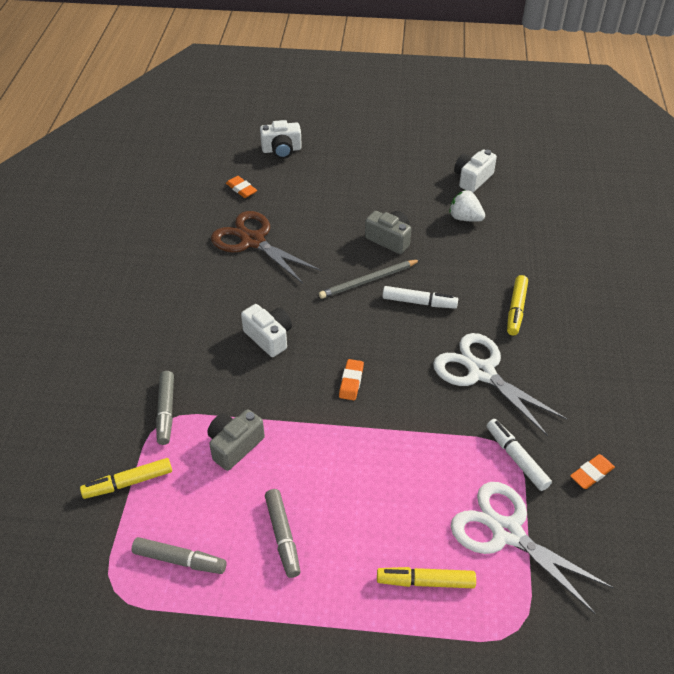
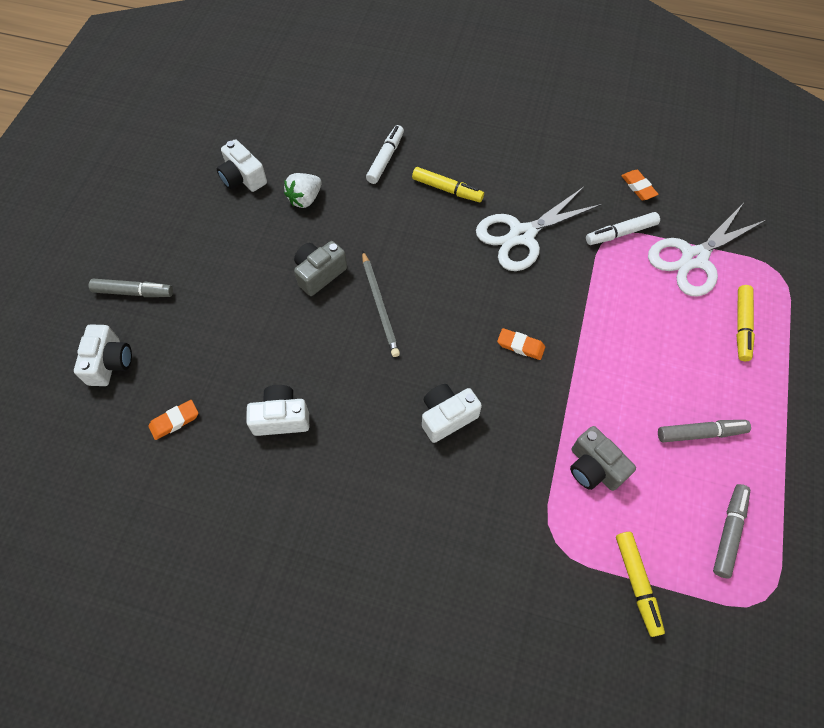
camera: 80 degrees left, 15 degrees up
grey marker [156,371,174,445] -> grey marker moved to [89,279,173,297]
brown scissors [211,211,322,284] -> white camera [246,385,309,436]
white marker [382,286,458,309] -> white marker moved to [366,125,404,184]

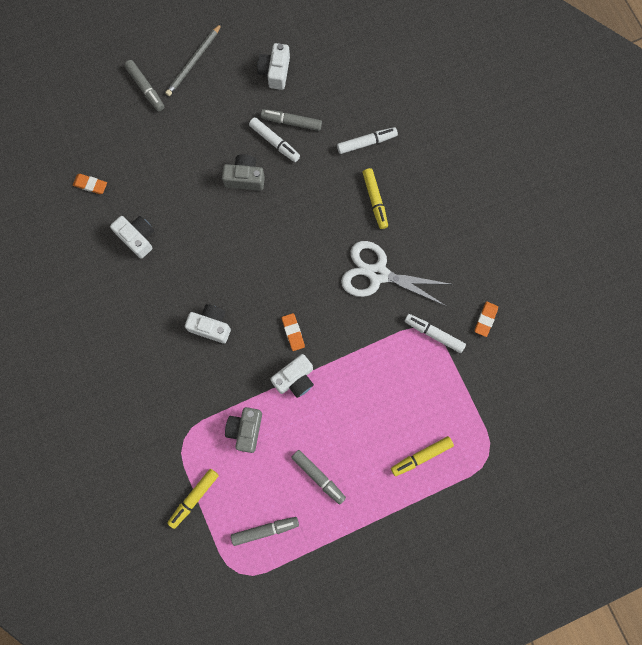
camera: 50 degrees right, 15 degrees up
white camera [74,324,132,386] -> white camera moved to [270,354,314,398]
white strawberry [284,173,322,208] -> grey marker [261,109,322,131]
grey pencil [362,251,400,357] -> grey pencil moved to [165,23,222,96]
white scissors [648,204,766,296] -> none
none -> white marker [249,117,300,162]

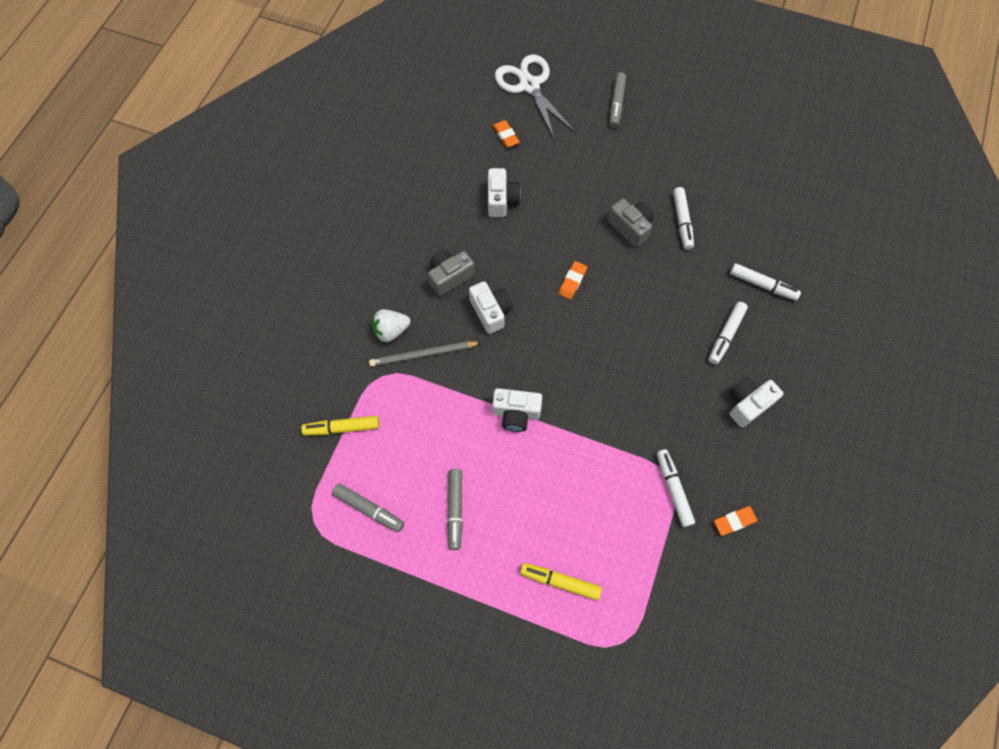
camera: 45 degrees right, 10 degrees down
grey pencil [165,23,222,96] -> grey pencil moved to [369,341,482,367]
grey camera [225,407,262,453] -> grey camera moved to [428,250,475,296]
white camera [257,43,290,90] -> white camera moved to [729,378,784,427]
grey marker [261,109,322,131] -> none
orange eraser [282,313,305,351] -> orange eraser moved to [558,261,587,299]
white scissors [341,241,450,306] -> white scissors moved to [494,55,575,140]
yellow marker [362,168,388,229] -> white marker [708,302,748,364]
none -> white strawberry [372,309,411,342]

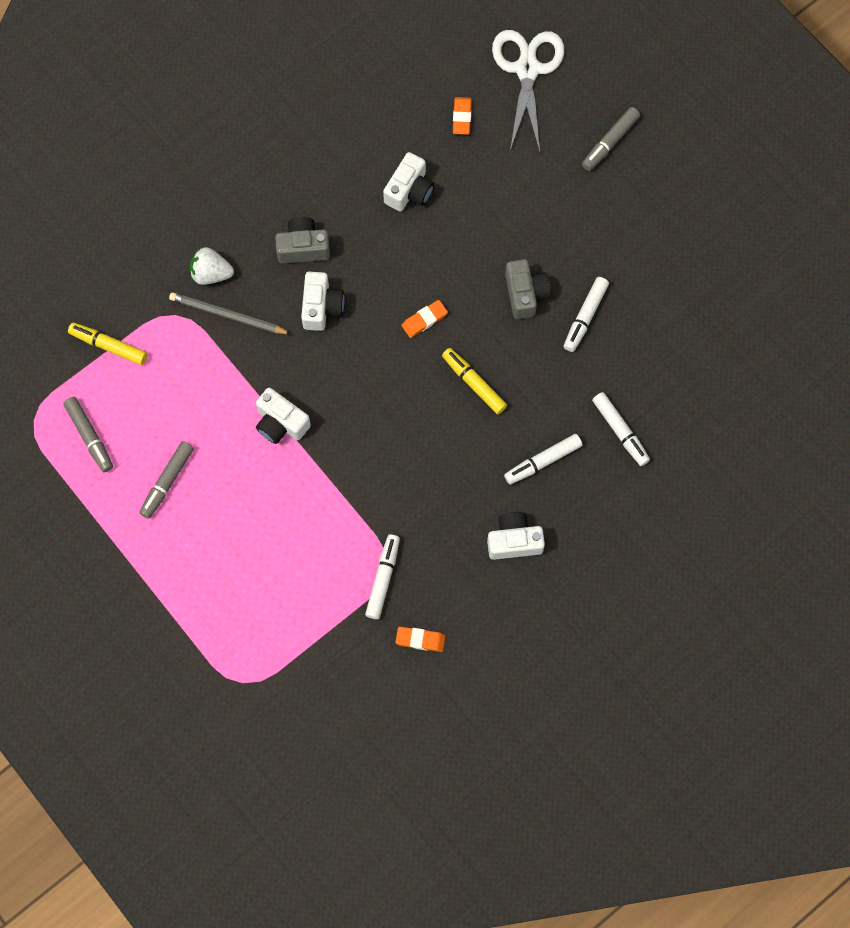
camera: 30 degrees right, 5 degrees up
yellow marker [520,563,602,600] -> yellow marker moved to [442,348,507,414]

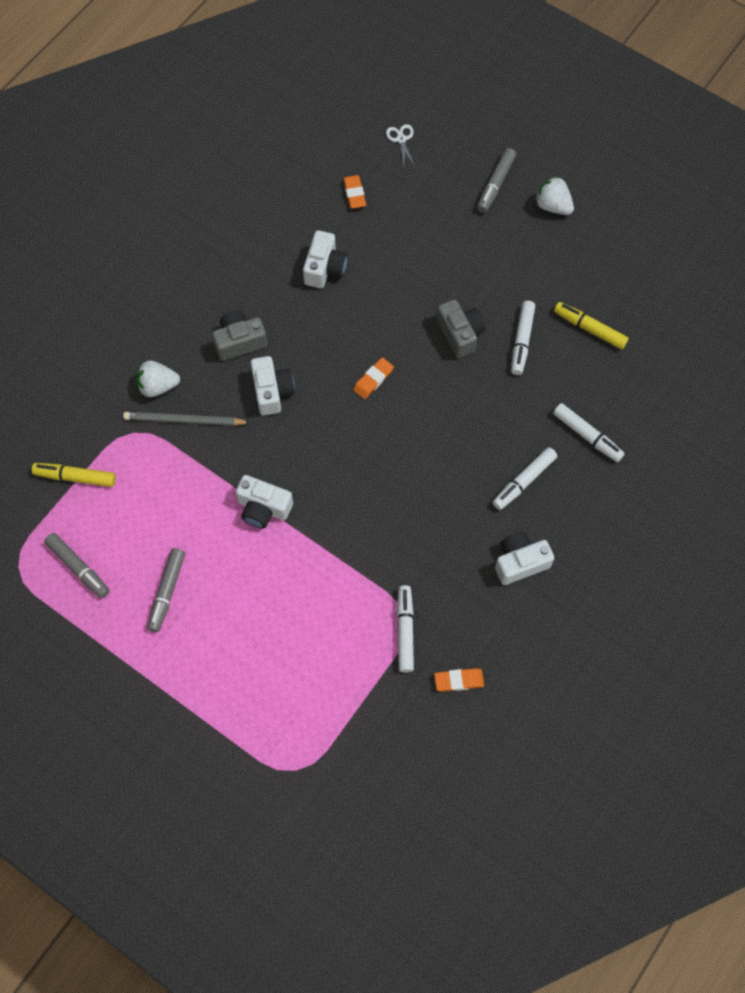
camera: 15 degrees left, 5 degrees down
yellow marker [442,348,507,414] -> yellow marker moved to [554,302,629,349]
white scissors [492,30,564,152] -> white scissors [386,124,415,166], size x0.41
none -> white strawberry [535,176,574,215]

